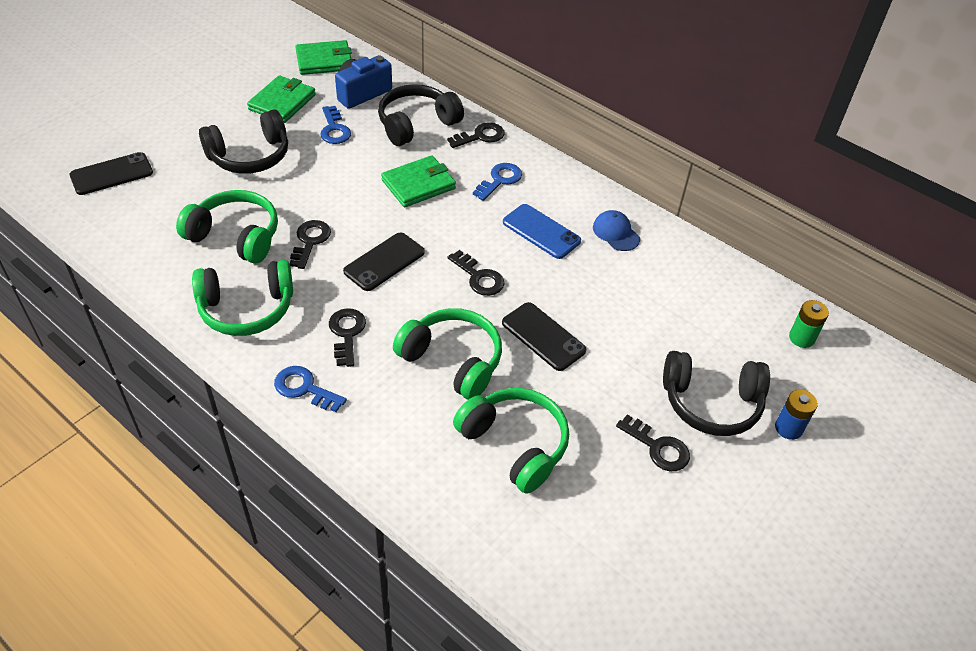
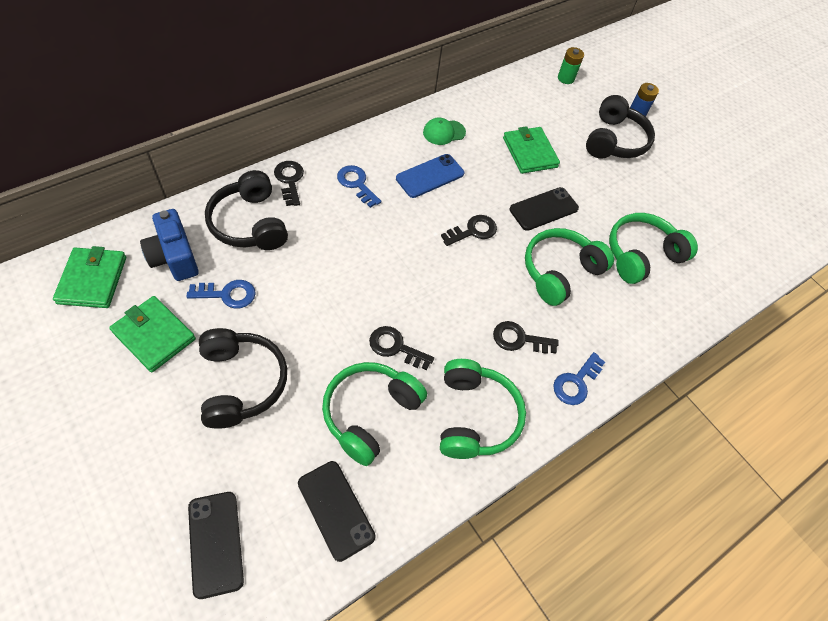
camera: 80 degrees left, 10 degrees up
black phone [343,232,425,291] -> black phone moved to [298,461,376,562]
green wallet [381,155,456,207] -> green wallet moved to [503,126,560,174]
blue cap [593,210,640,251] -> green cap [423,117,466,145]
black key [616,414,690,471] -> none

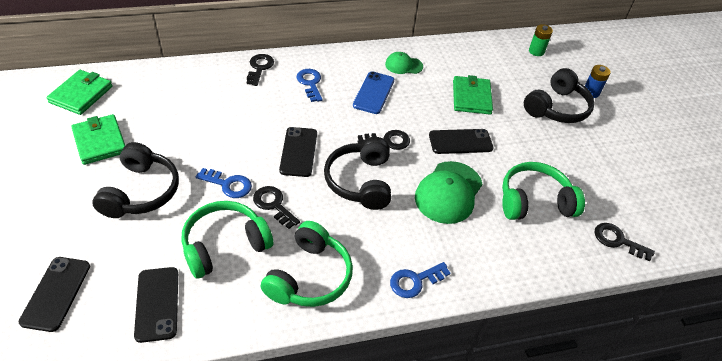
camera: 25 degrees right, 10 degrees down
blue camera [140,209,199,281] -> none
blue key [186,280,256,308] -> blue key moved to [196,168,252,198]
black headphones [205,170,288,250] -> black headphones moved to [324,137,391,210]
blue phone [396,154,464,198] -> blue phone turned 60 degrees counterclockwise [353,71,394,114]
black key [493,321,559,354] -> black key moved to [595,223,655,261]
green headphones [525,228,614,306] -> green cap [415,161,482,224]
none -> black phone [279,127,317,177]

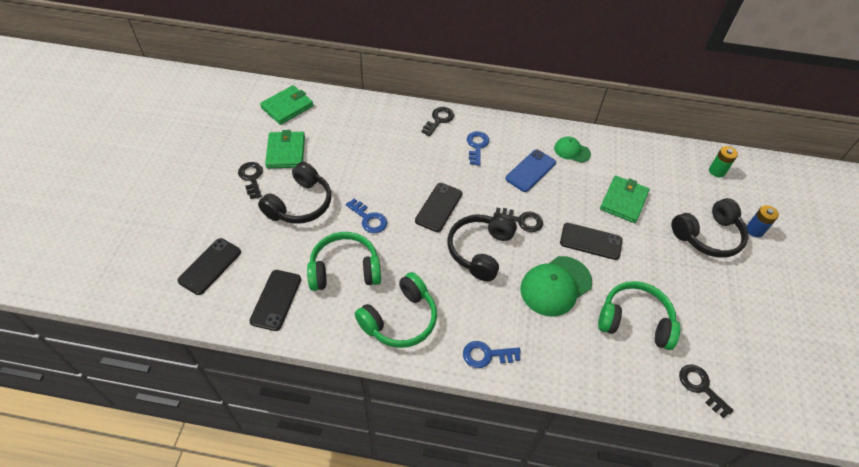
camera: 25 degrees right, 5 degrees up
black key [253,186,300,229] -> black key moved to [238,162,263,199]

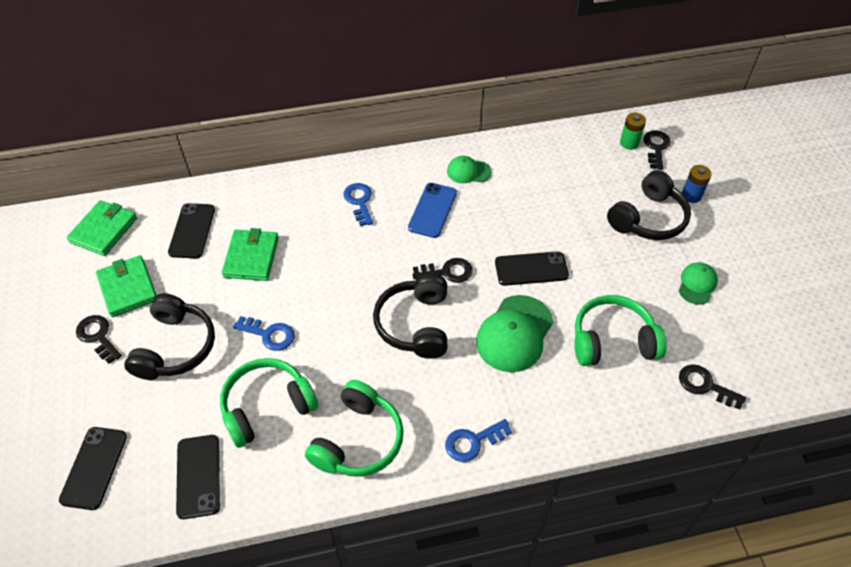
camera: 20 degrees left, 0 degrees up
black phone [415,183,462,232] -> black phone moved to [168,203,215,258]
black key [421,107,454,136] -> black key moved to [643,130,671,170]
green wallet [600,175,650,223] -> green wallet moved to [222,228,279,281]
none -> green cap [679,263,718,305]

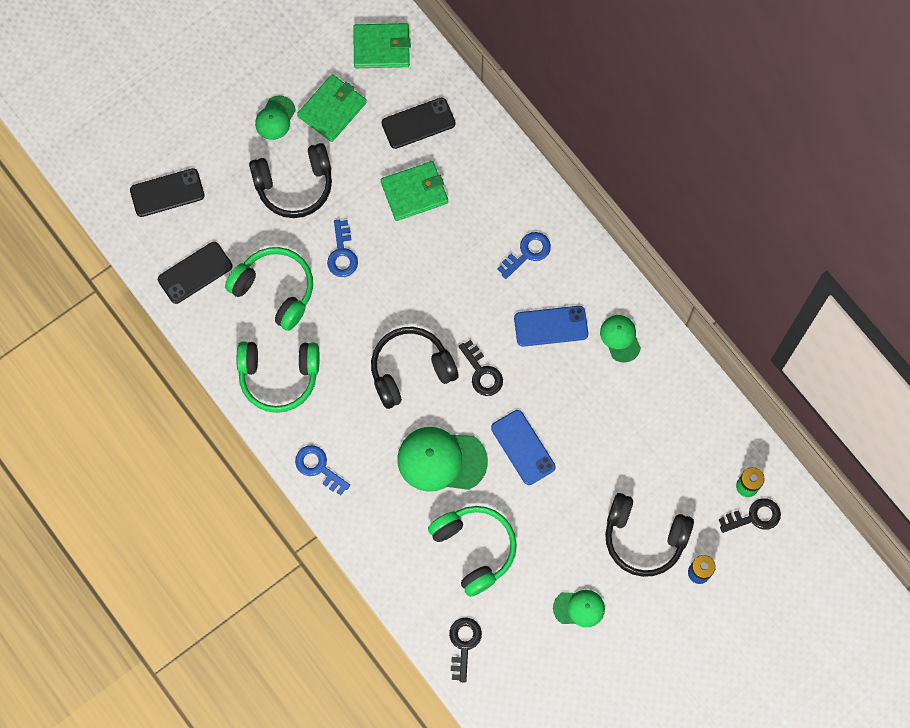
camera: 65 degrees right, 20 degrees up
black key [76,315,122,364] -> green cap [255,96,296,140]
black phone [495,251,569,286] -> blue phone [491,410,556,485]

